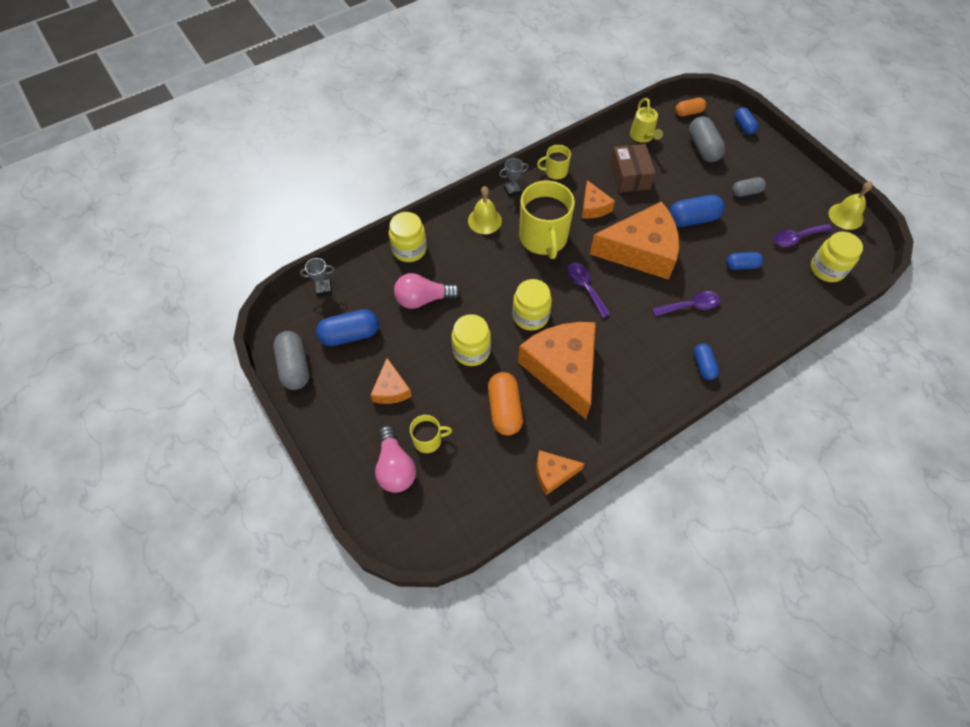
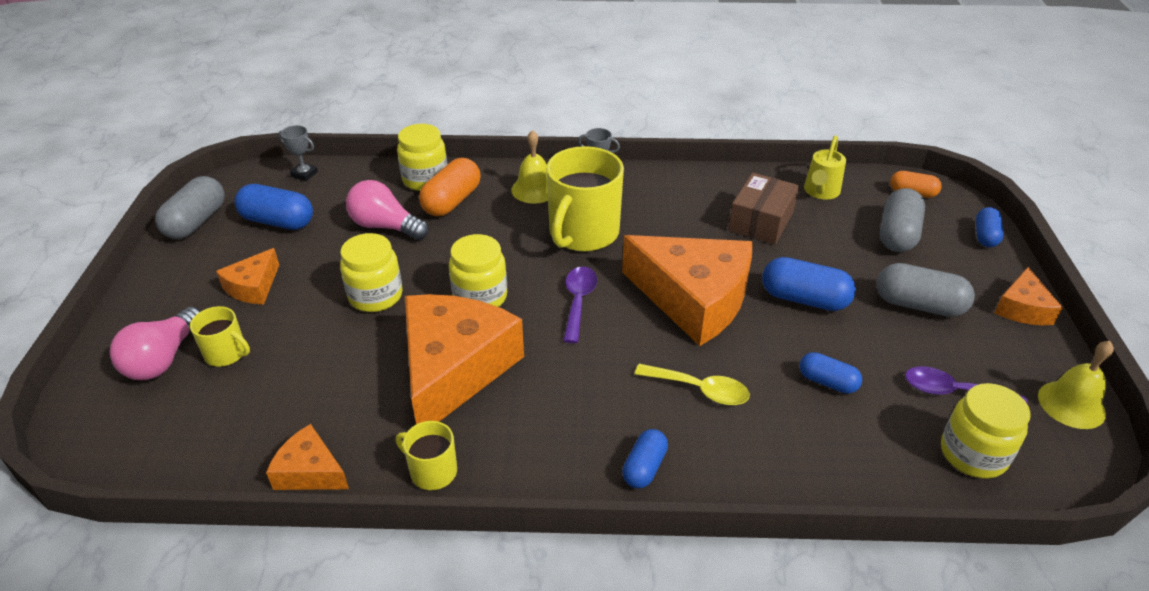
camera: 35 degrees right, 20 degrees down
orange capsule [488,372,523,436] -> orange capsule moved to [419,158,481,216]
yellow mug [537,145,571,179] -> yellow mug moved to [396,421,457,490]
orange cheese [582,180,615,219] -> orange cheese moved to [994,267,1063,325]
purple spoon [652,291,721,317] -> yellow spoon [635,364,750,405]
grey capsule [732,177,766,197] -> grey capsule [877,263,975,317], size x1.61

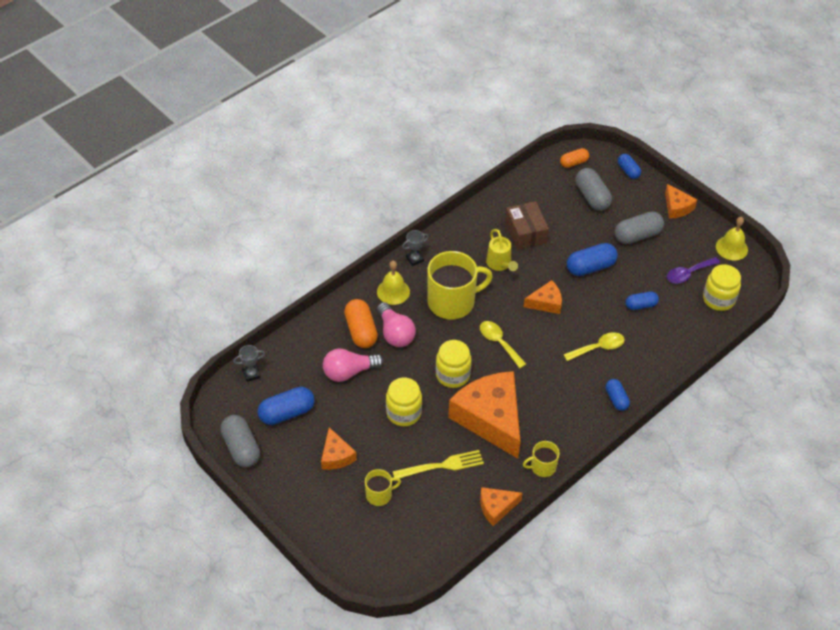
camera: 45 degrees left, 10 degrees up
pink light bulb [110,307,201,380] -> pink light bulb moved to [377,302,416,347]
yellow jar [397,124,448,191] -> none
yellow mug [546,146,624,251] -> yellow mug turned 90 degrees counterclockwise [427,251,493,319]
purple spoon [563,267,597,343] -> yellow spoon [480,321,526,368]
orange cheese [622,235,752,346] -> orange cheese [524,280,562,314], size x0.48
yellow watering can [804,136,846,200] -> yellow watering can moved to [486,229,518,271]
none -> yellow fork [392,450,484,479]

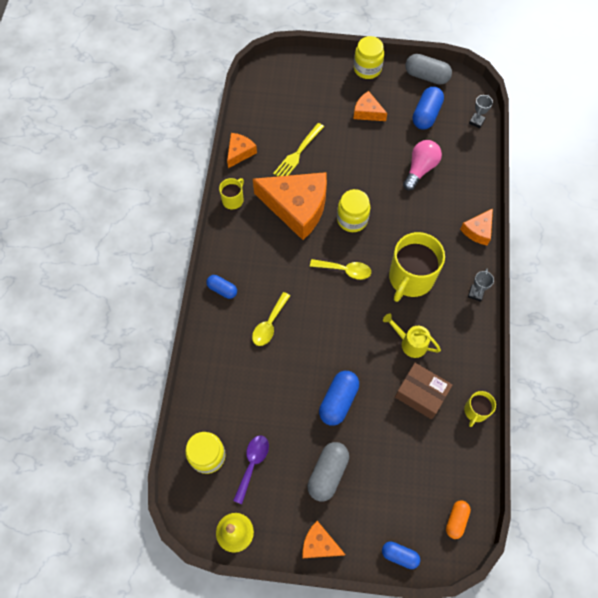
camera: 140 degrees right, 15 degrees up
orange capsule [344,299,378,348] -> none
yellow mug [365,469,401,506] -> yellow mug moved to [464,391,496,427]
yellow bell [377,261,410,305] -> none
pink light bulb [377,302,416,347] -> none
yellow jar [386,377,422,426] -> yellow jar moved to [354,36,384,79]
orange cheese [524,280,562,314] -> orange cheese moved to [460,208,493,246]
grey capsule [575,168,612,211] -> none
blue capsule [625,291,659,310] -> none

